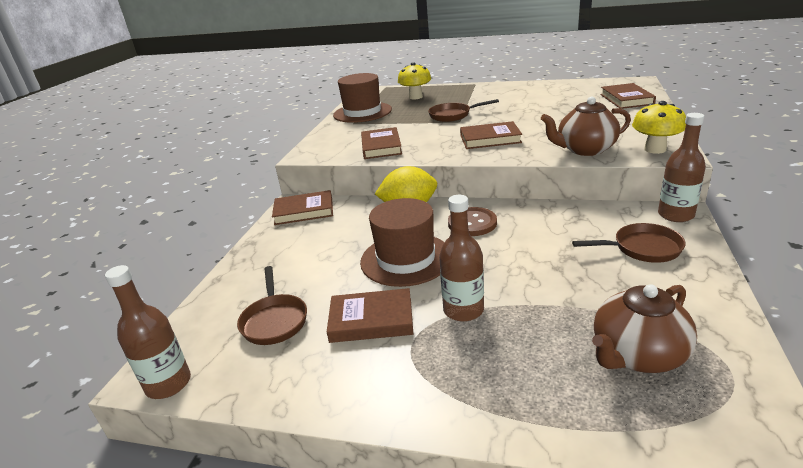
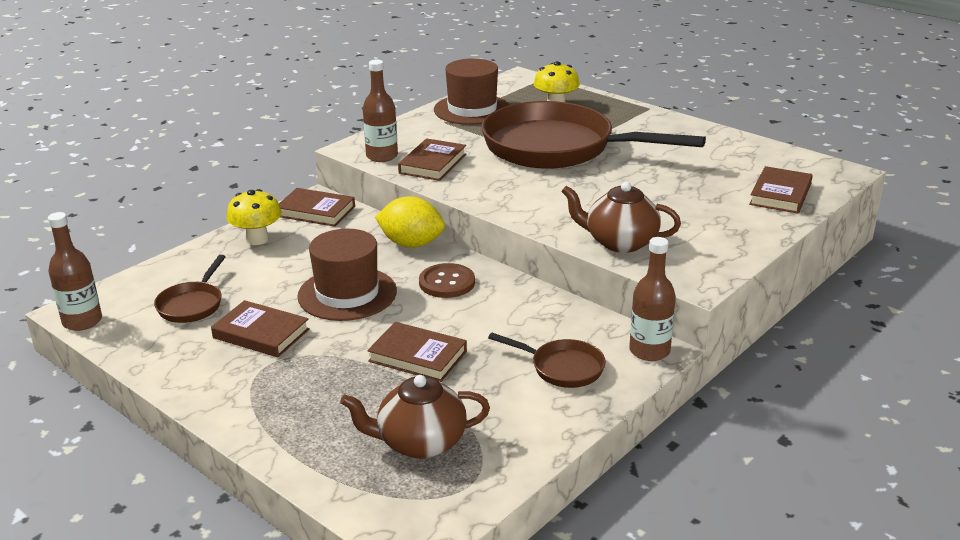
camera: 25 degrees right, 0 degrees up
brown pan [428,99,499,122] -> brown pan [481,101,706,169], size x2.38
brown bottle [439,195,484,322] -> brown bottle moved to [363,60,398,162]
brown book [460,121,522,149] -> brown book moved to [367,322,467,382]
yellow mushroom [632,101,686,154] -> yellow mushroom moved to [226,189,282,245]

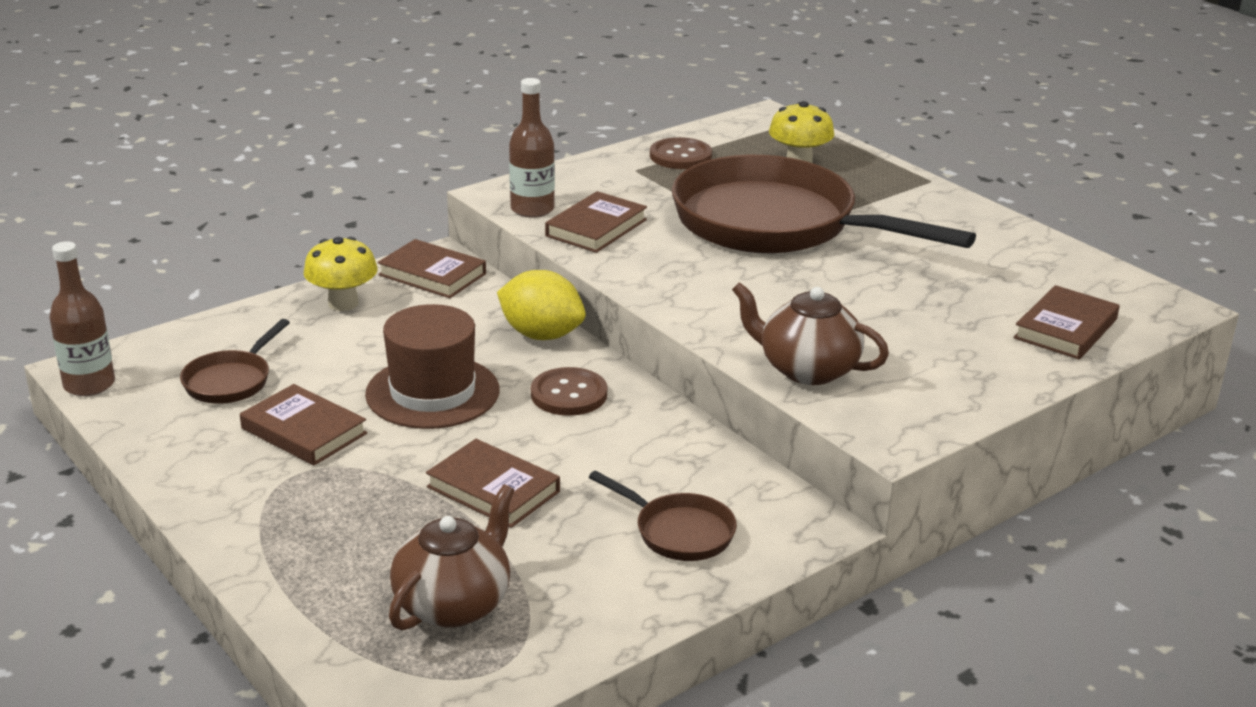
camera: 10 degrees right, 0 degrees up
brown teapot [340,375,490,459] -> brown teapot turned 120 degrees clockwise [389,484,515,630]
brown hat [434,58,510,125] -> brown button [650,137,712,169]
brown bottle [629,237,676,361] -> none

